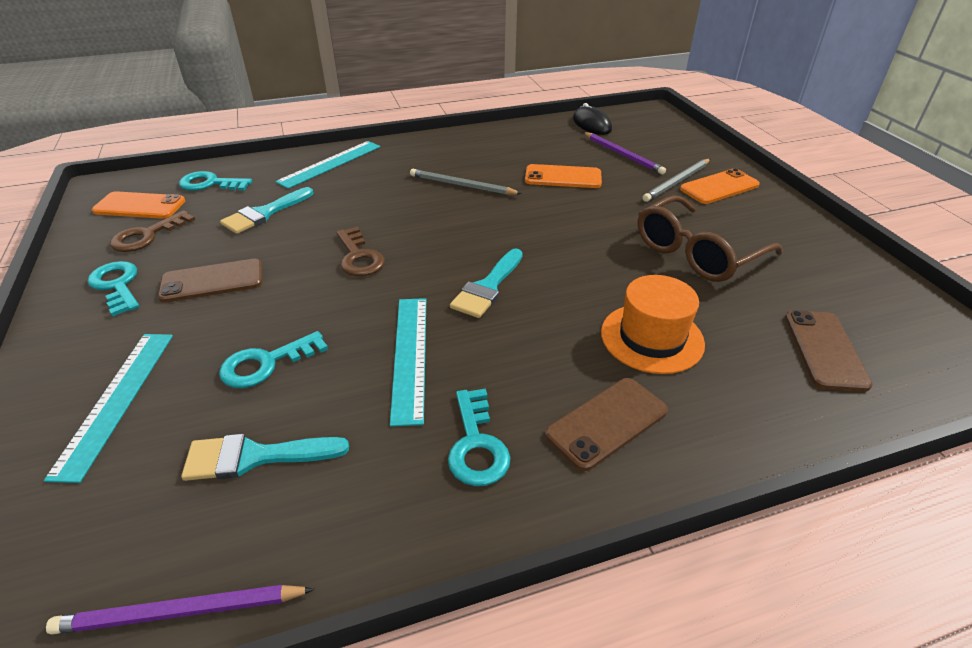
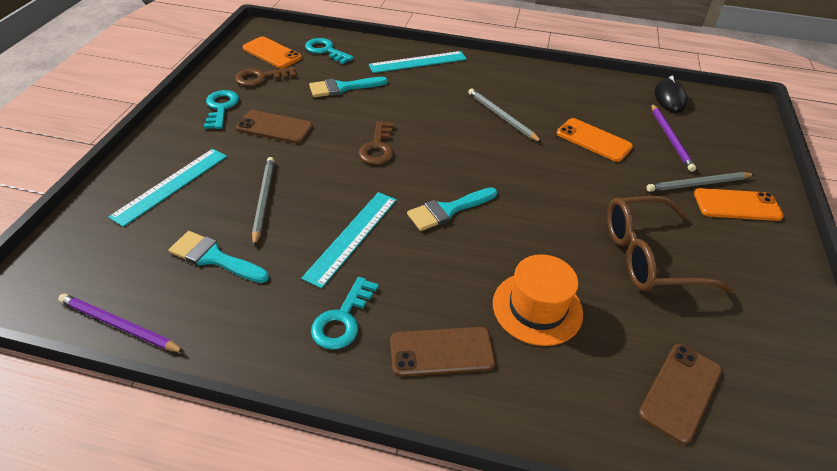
camera: 30 degrees right, 5 degrees up
turquoise key [219,331,328,388] -> grey pencil [252,157,275,246]

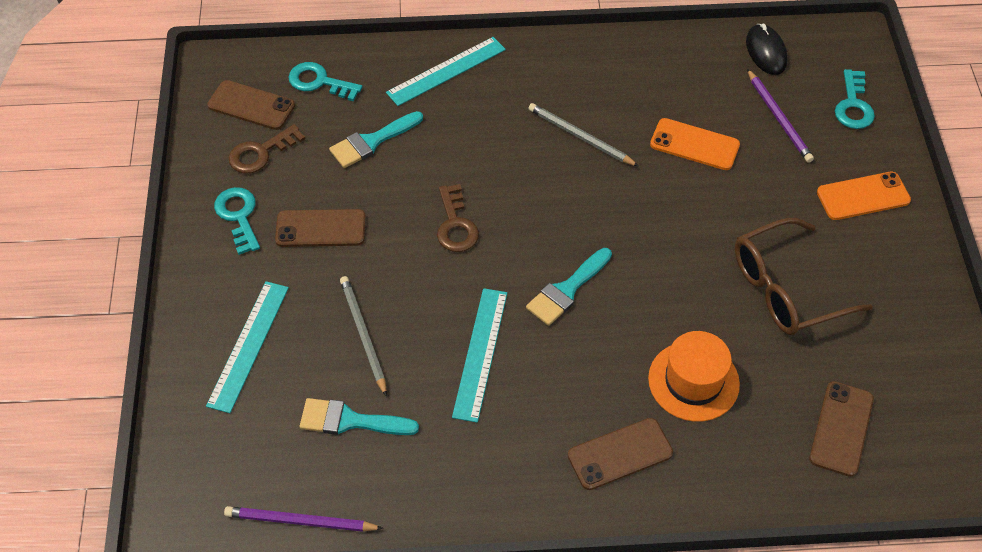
camera: 15 degrees left, 10 degrees up
orange phone [242,36,302,68] -> brown phone [207,80,295,130]
turquoise key [311,277,379,350] -> turquoise key moved to [835,69,875,129]
grey pencil [646,172,754,192] -> none

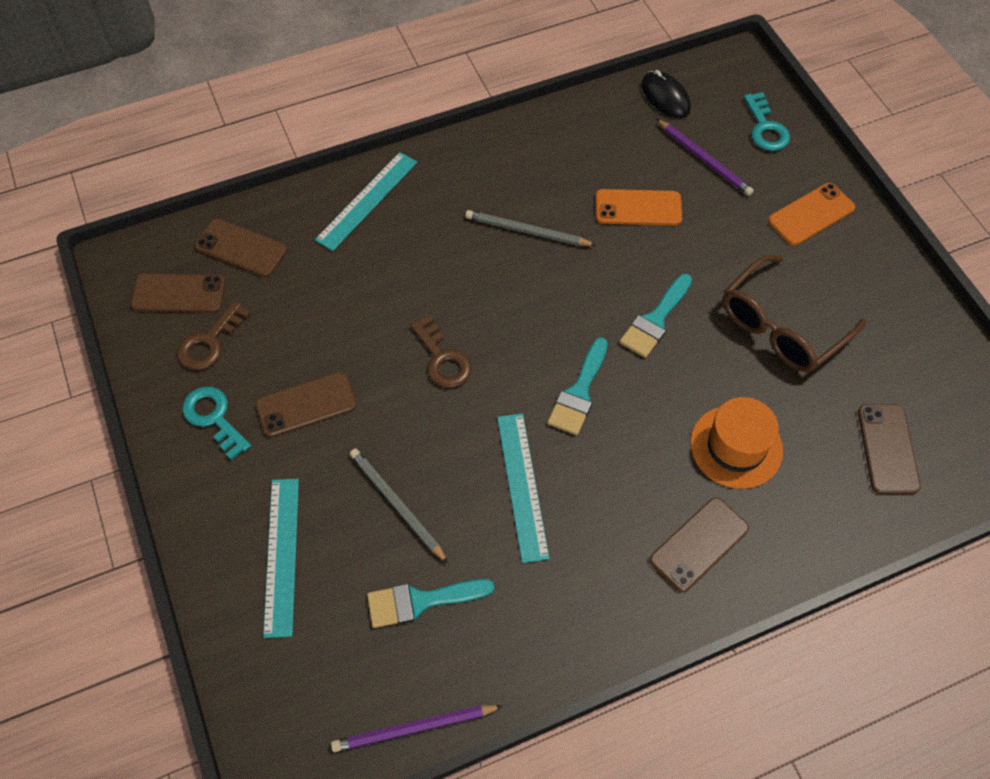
camera: 20 degrees left, 5 degrees up
turquoise key [288,62,363,101] -> brown phone [195,219,287,277]
turquoise brush [329,111,423,168] -> turquoise brush moved to [620,274,692,358]

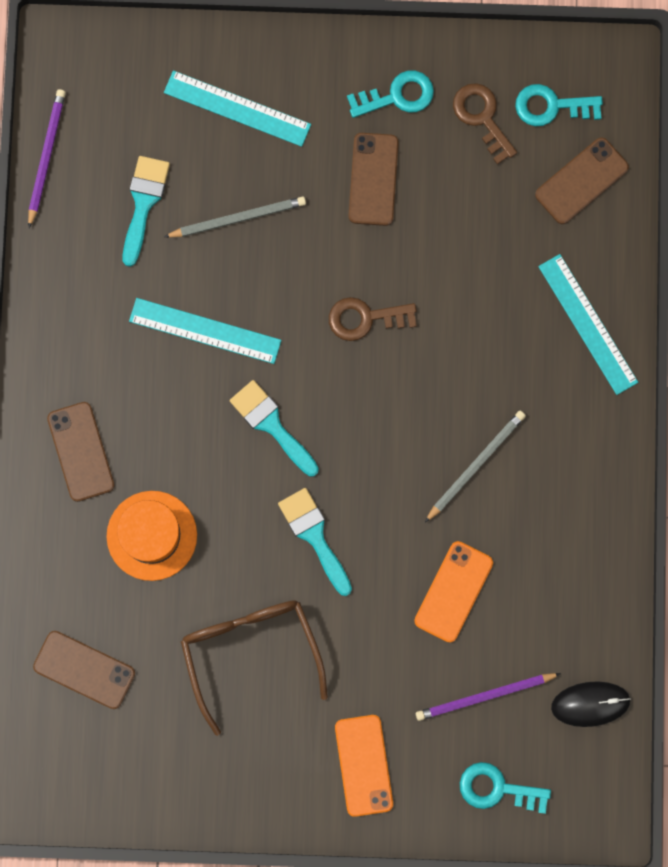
camera: 115 degrees right, 20 degrees up
brown phone [131,273,226,313] -> turquoise key [515,84,603,126]

